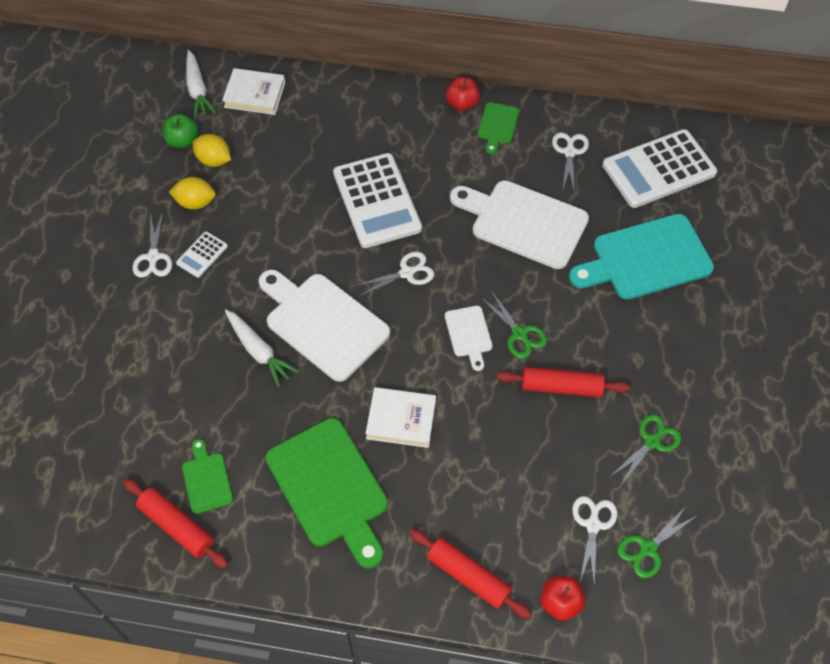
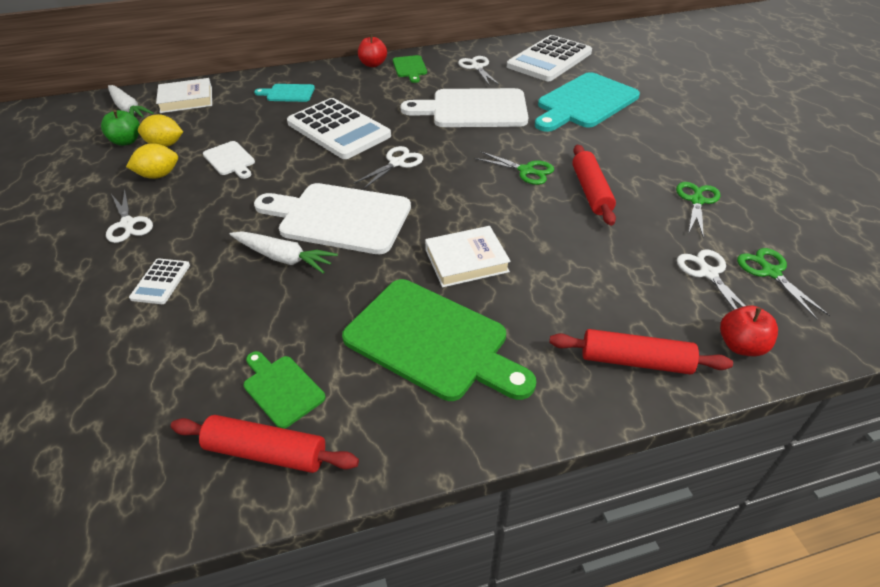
camera: 25 degrees left, 15 degrees down
white calculator [176,231,228,278] -> white calculator moved to [129,258,190,304]
white cutting board [445,306,492,371] -> white cutting board moved to [203,141,255,179]
red rolling pin [497,367,630,397] -> red rolling pin turned 75 degrees counterclockwise [572,145,616,226]
green scissors [617,508,698,578] -> green scissors turned 135 degrees clockwise [737,248,830,320]
none -> turquoise cutting board [254,84,315,102]

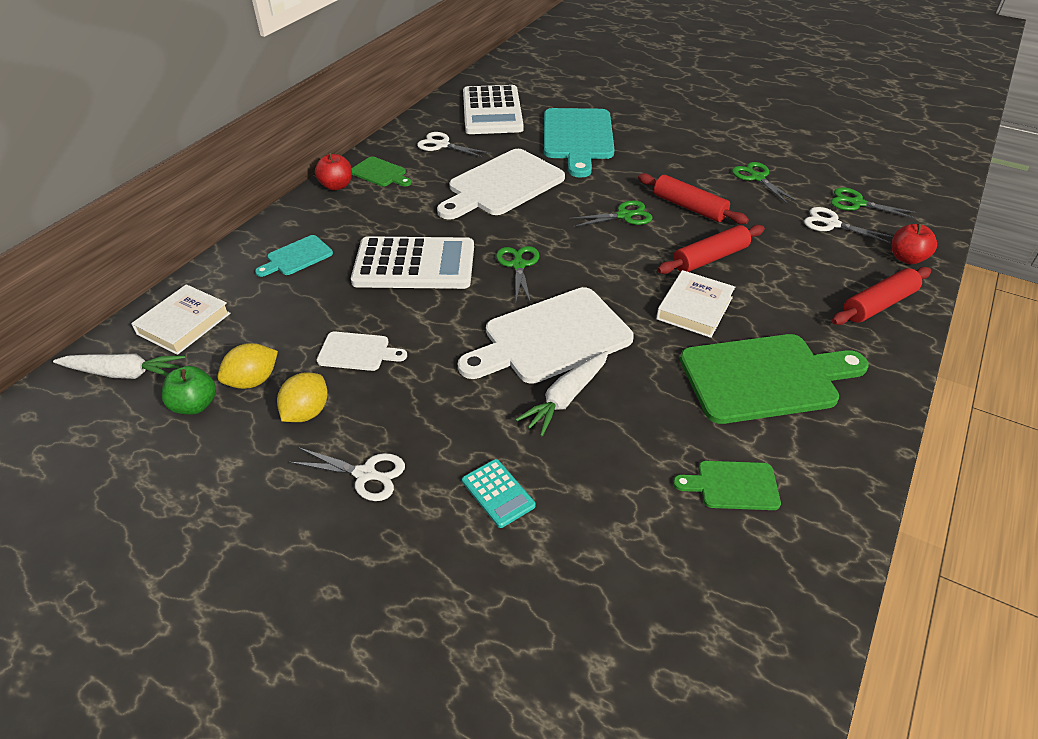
camera: 45 degrees left, 0 degrees up
white calculator [129,258,190,304] -> turquoise calculator [462,459,536,528]
red rolling pin [171,415,359,473] -> red rolling pin moved to [657,225,765,274]
white carrot [230,231,338,273] -> white carrot turned 150 degrees clockwise [515,351,609,436]
white scissors [353,146,423,189] -> green scissors [496,246,539,303]

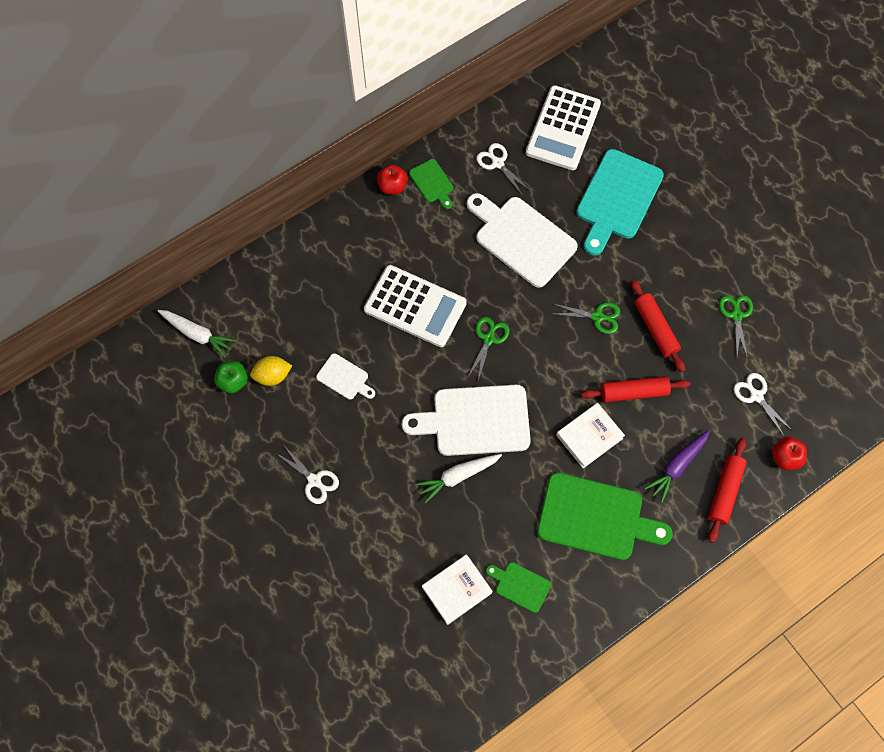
camera: 25 degrees right, 25 degrees up
white book [131,284,231,355] -> white book moved to [422,554,493,625]
turquoise cutting board [255,235,333,277] -> none
yellow lemon [277,372,328,422] -> none
white cutting board [437,149,565,220] -> white cutting board turned 60 degrees clockwise [467,193,578,288]
turquoise calculator [462,459,536,528] -> none
green scissors [831,187,917,219] -> none
red rolling pin [832,267,931,325] -> red rolling pin turned 60 degrees counterclockwise [708,438,747,543]
none -> purple carrot [644,430,710,503]

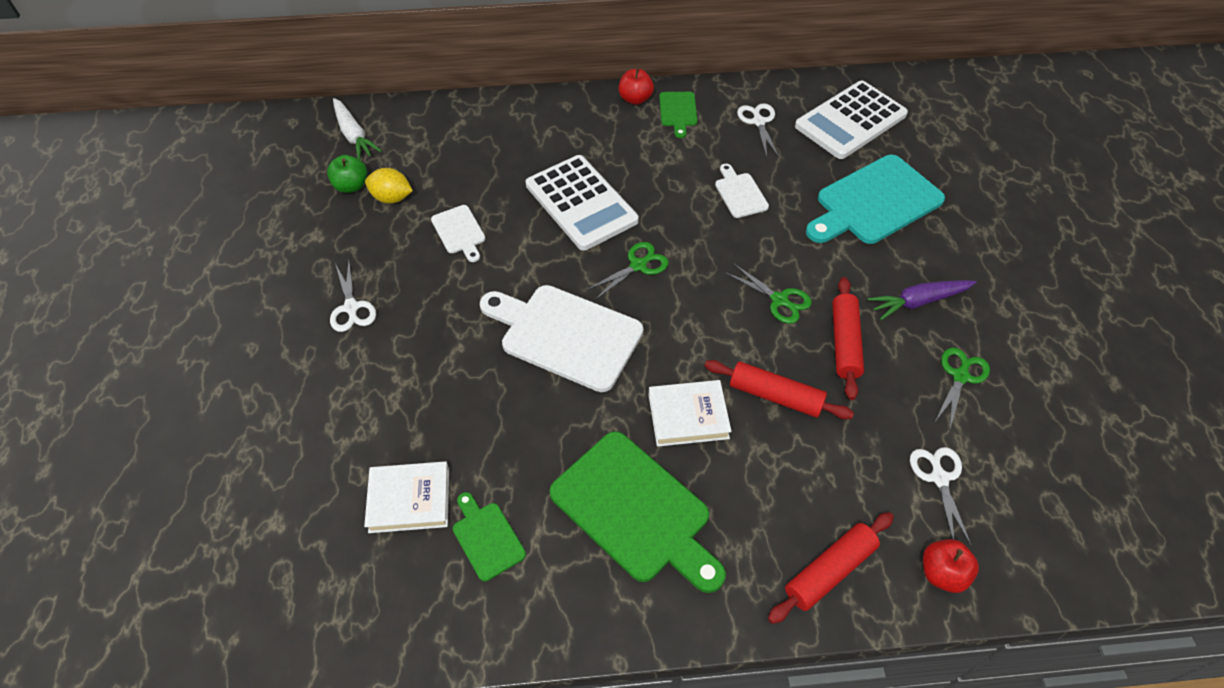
camera: 30 degrees right, 15 degrees down
white carrot [415,454,502,504] -> none
white cutting board [467,193,578,288] -> white cutting board [715,164,769,218], size x0.49
purple carrot [644,430,710,503] -> purple carrot moved to [867,280,976,320]

